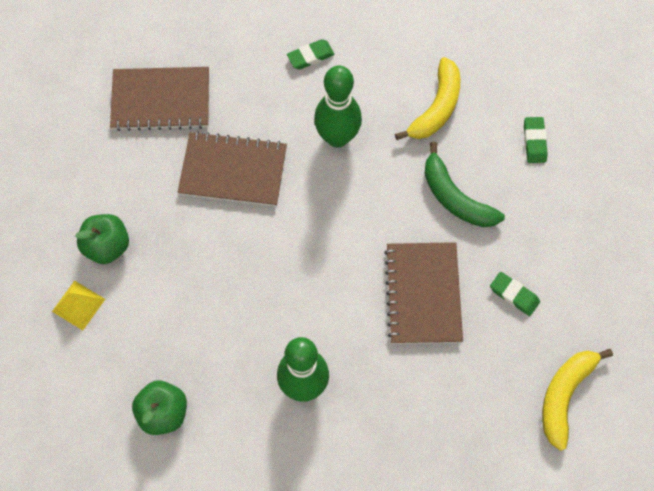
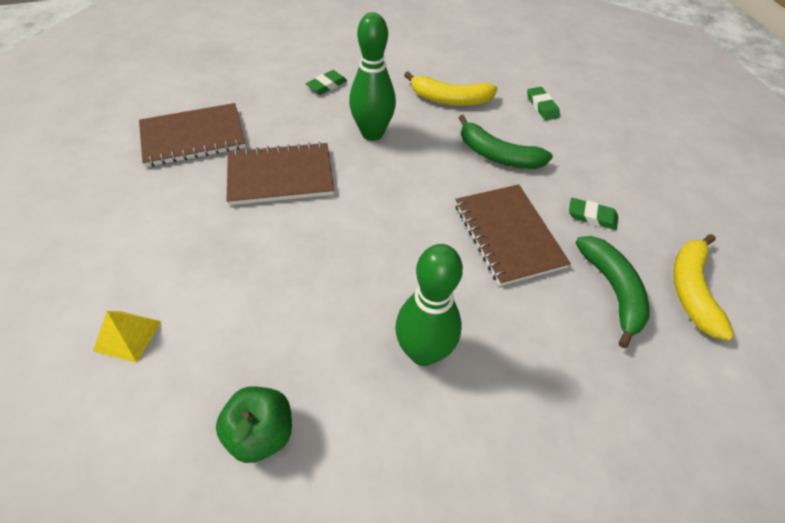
camera: 20 degrees left, 15 degrees down
green apple [75,214,129,264] -> none
yellow banana [395,57,460,140] -> yellow banana turned 90 degrees clockwise [404,72,498,106]
none -> green banana [575,236,650,348]

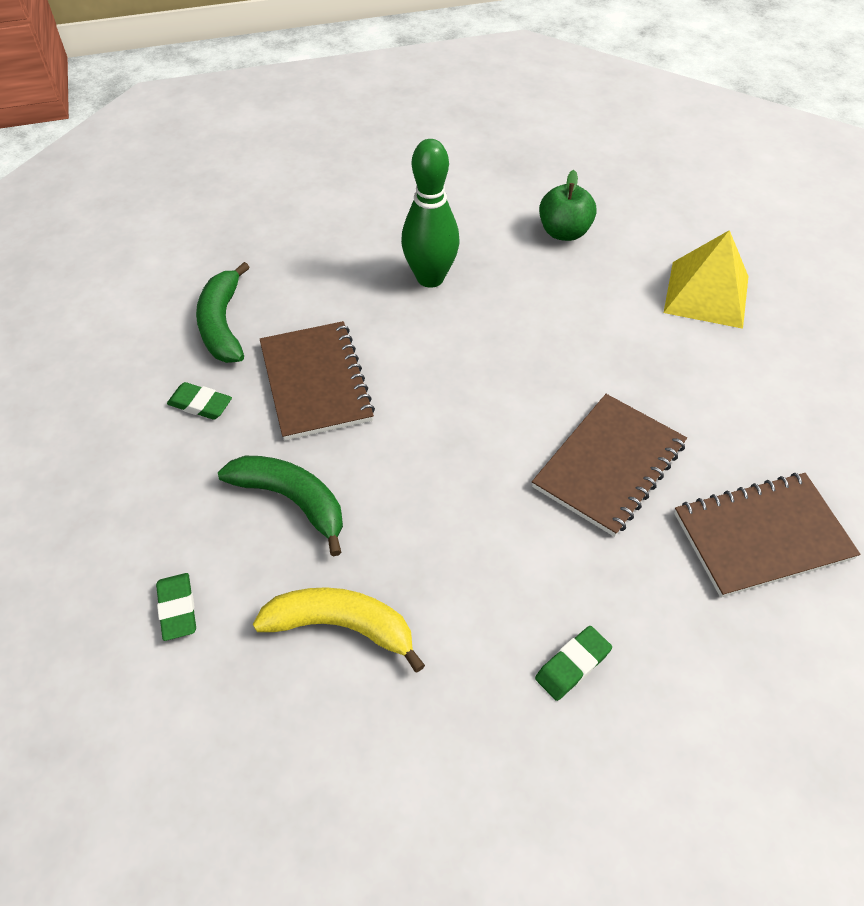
camera: 175 degrees left, 0 degrees up
yellow pyramid [93,311,162,363] -> yellow pyramid [664,230,749,329], size x1.73
brown notebook [226,142,334,205] -> brown notebook turned 45 degrees counterclockwise [532,394,687,537]
green bowling pin [349,12,396,141] -> none
yellow banana [673,234,734,341] -> none

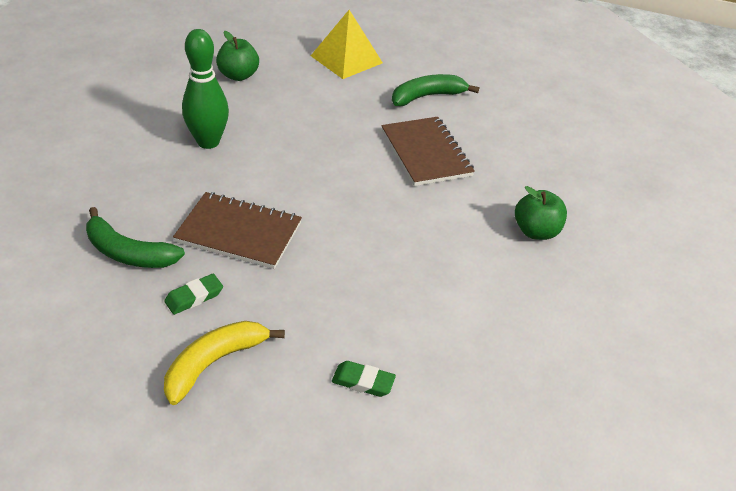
camera: 60 degrees left, 10 degrees down
green banana [218,456,343,556] -> green banana moved to [392,74,479,106]
yellow banana [253,587,425,672] -> yellow banana moved to [164,321,285,405]
green eraser [535,626,612,701] -> green apple [515,186,567,240]
brown notebook [674,473,860,598] -> none

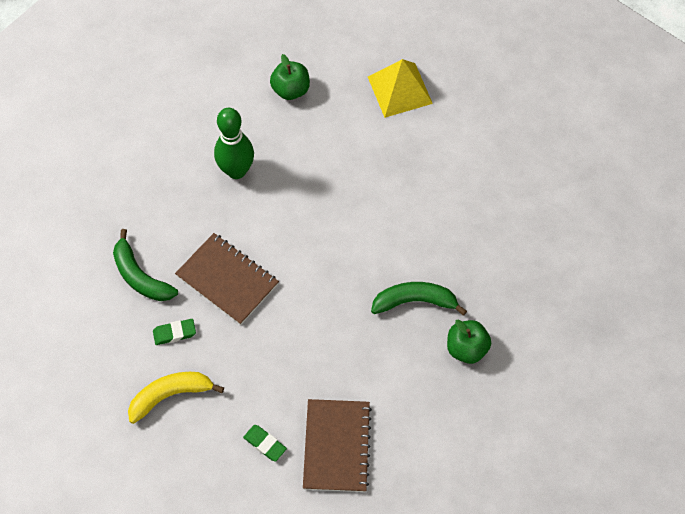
camera: 25 degrees right, 20 degrees up
brown notebook [381,117,475,186] -> brown notebook moved to [303,399,372,492]
green banana [392,74,479,106] -> green banana moved to [371,282,467,316]

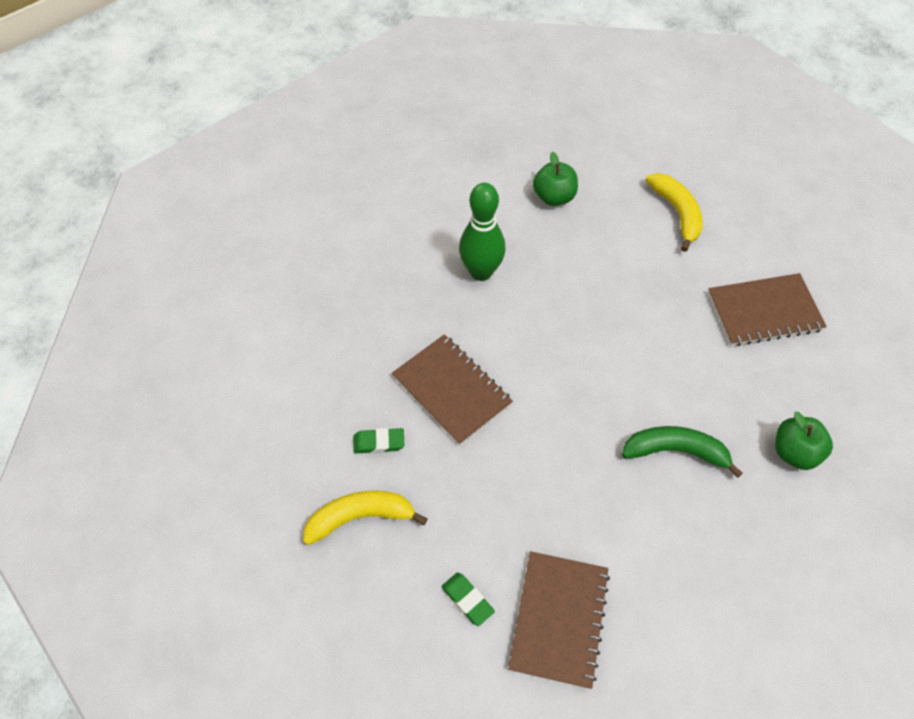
camera: 10 degrees right, 5 degrees down
green banana [113,229,178,301] -> none
yellow pyramid [368,59,433,118] -> yellow banana [646,173,703,252]
green apple [447,319,491,364] -> green apple moved to [775,412,833,470]
none -> brown notebook [708,273,827,346]

